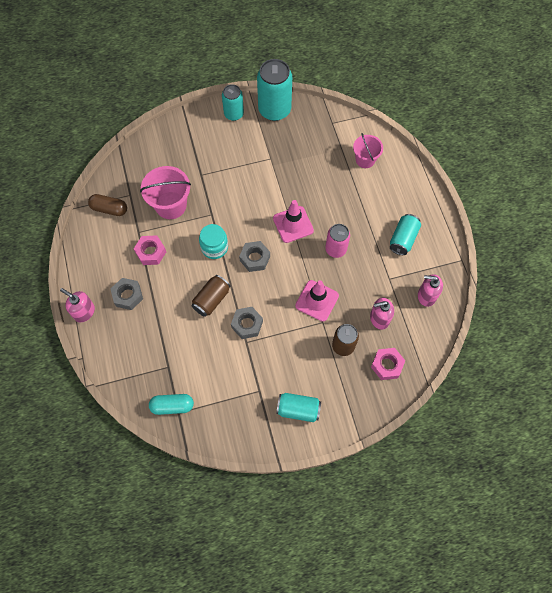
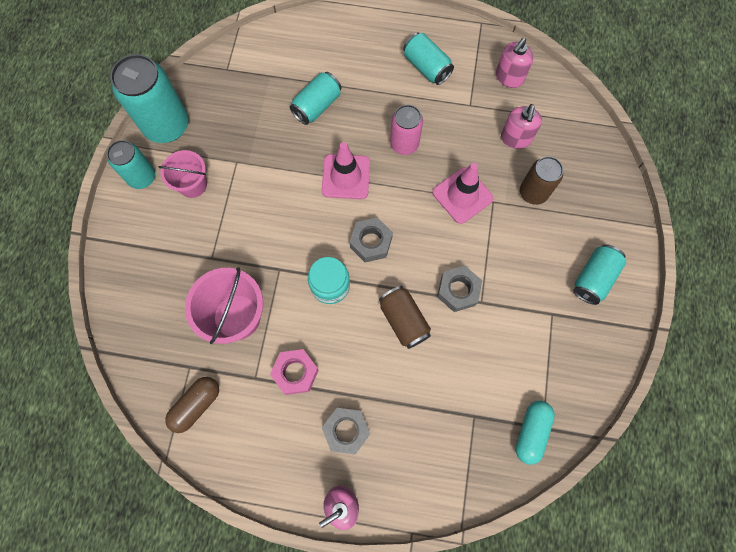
camera: 65 degrees left, 5 degrees up
pink bucket [353,133,383,168] -> pink bucket moved to [158,150,207,198]
pink nut [371,348,405,380] -> none
none -> turquoise can [290,72,341,125]

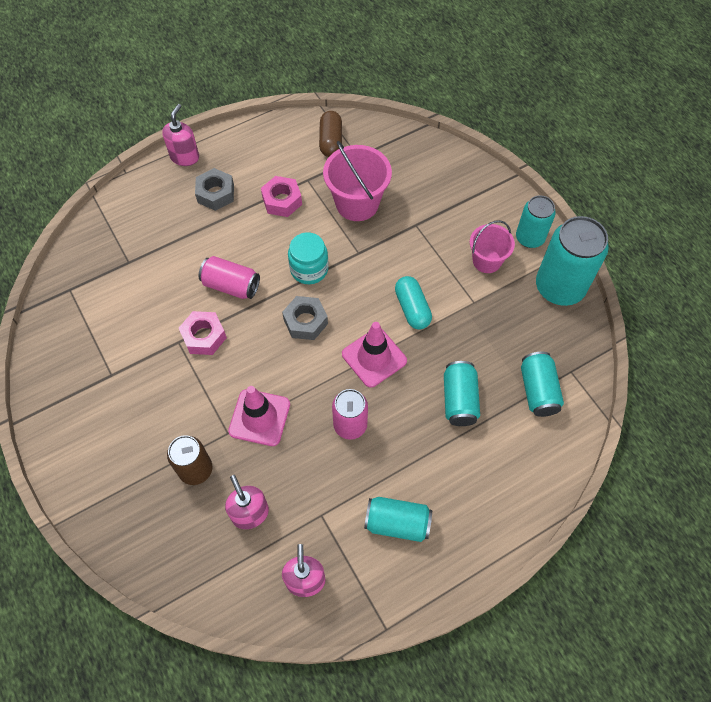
camera: 140 degrees right, 10 degrees down
brown can [379,286,431,349] -> pink can [199,256,260,299]
grey nut [437,266,482,312] -> pink nut [179,311,227,355]
turquoise capsule [515,401,555,465] -> turquoise capsule moved to [395,276,432,330]
turquoise can [573,244,626,305] -> turquoise can moved to [521,352,564,417]

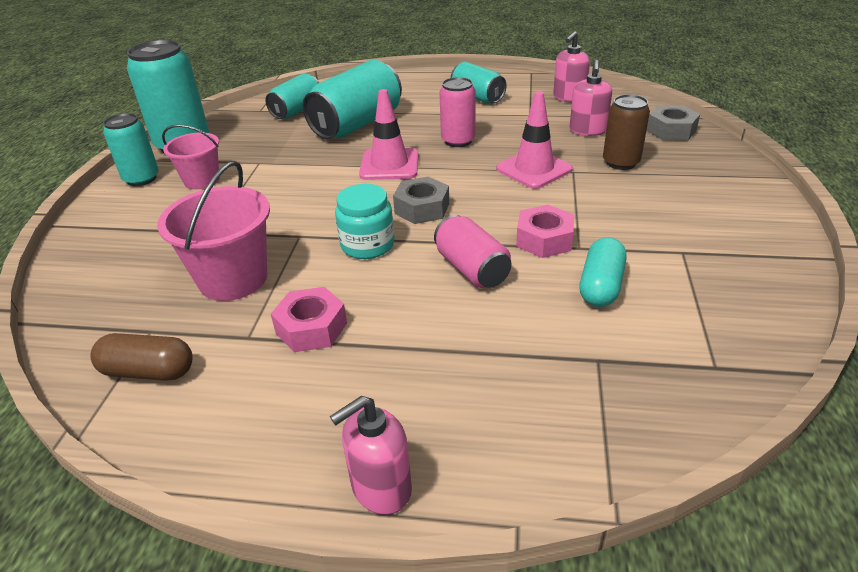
camera: 140 degrees left, 25 degrees down
grey nut [195,168,234,211] -> grey nut moved to [647,105,700,140]
brown capsule [319,111,342,157] -> brown capsule turned 60 degrees clockwise [90,333,193,381]
turquoise capsule [395,276,432,330] -> turquoise capsule moved to [579,237,626,307]
turquoise can [444,361,480,426] -> turquoise can [303,60,402,139], size x1.66

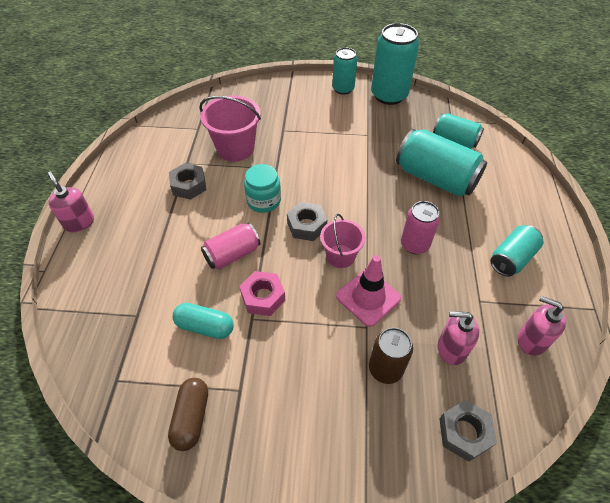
camera: 85 degrees right, 15 degrees up
brown capsule [90,333,193,381] -> brown capsule moved to [168,378,208,451]
pink bucket [162,124,220,189] -> pink bucket moved to [320,214,365,268]
pink nut [271,287,347,352] -> grey nut [169,163,207,200]
pink traffic cone [359,89,419,180] -> none

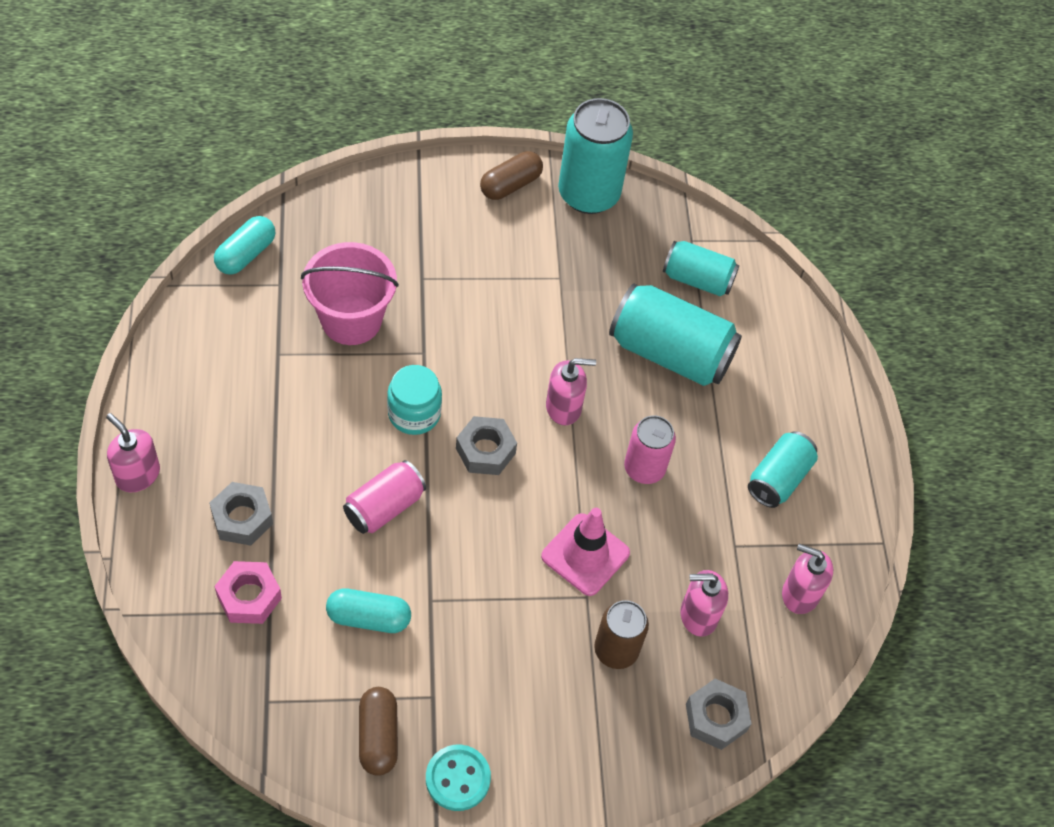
camera: 15 degrees left, 5 degrees up
grey nut [169,163,207,200] -> grey nut moved to [209,482,273,546]
pink nut [239,271,285,316] -> pink nut moved to [214,561,282,624]
pink bucket [320,214,365,268] -> none
turquoise can [332,47,357,95] -> brown capsule [480,151,543,200]
none -> turquoise capsule [214,216,275,275]
none -> turquoise button [426,745,491,811]
none -> pink soap dispenser [546,358,596,426]

